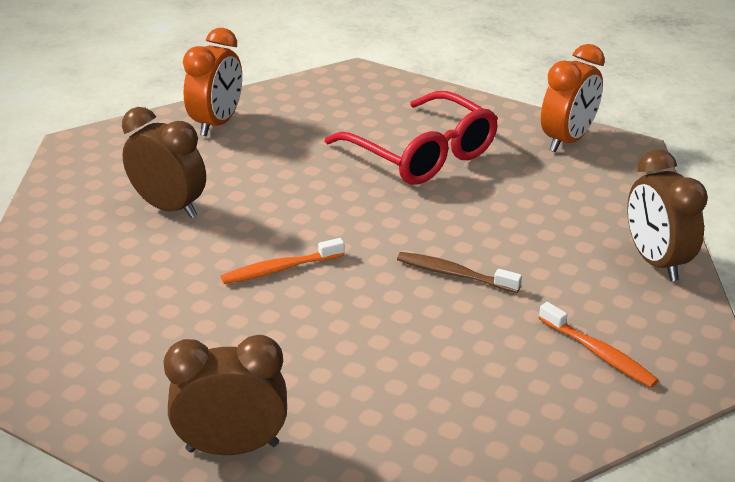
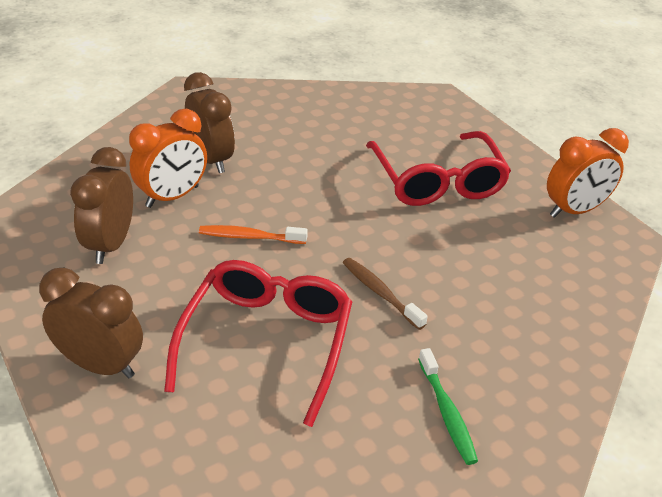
camera: 25 degrees right, 5 degrees up
orange clock [183,28,242,137] -> orange clock moved to [129,109,207,208]
orange toothbrush [539,302,659,388] -> green toothbrush [418,348,478,465]
brown clock [627,149,708,281] -> brown clock moved to [70,147,133,264]
none -> red glasses [164,260,352,427]

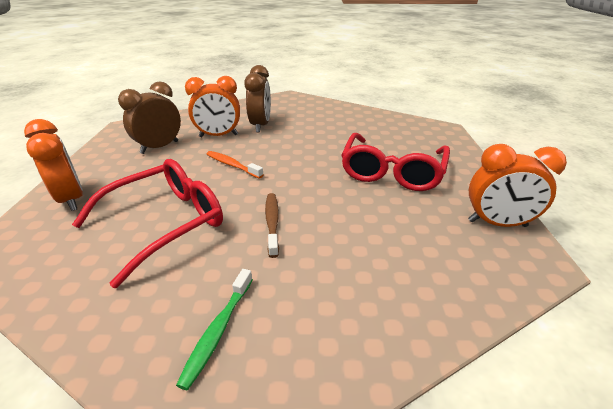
camera: 35 degrees right, 5 degrees down
brown clock [39,268,143,378] -> orange clock [24,119,83,211]

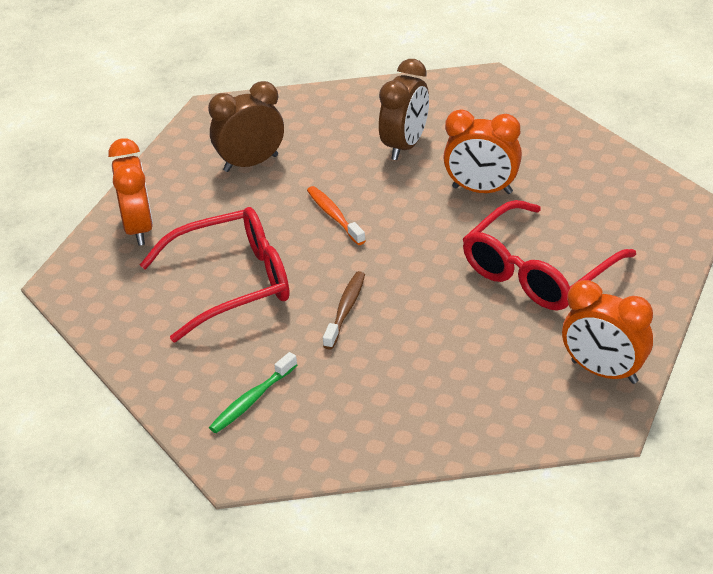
camera: 25 degrees right, 5 degrees up
orange clock [185,76,240,137] -> orange clock moved to [443,110,522,194]

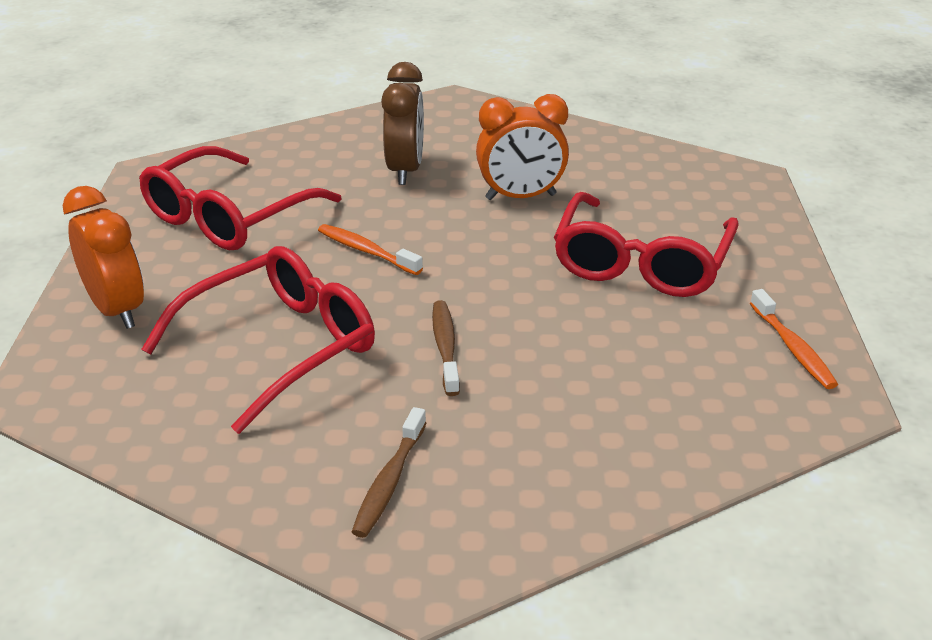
camera: 25 degrees left, 5 degrees down
brown clock [208,81,284,172] -> red glasses [139,146,342,250]
green toothbrush [209,352,297,433] -> brown toothbrush [352,407,426,538]
orange clock [562,280,653,384] -> orange toothbrush [750,289,838,389]

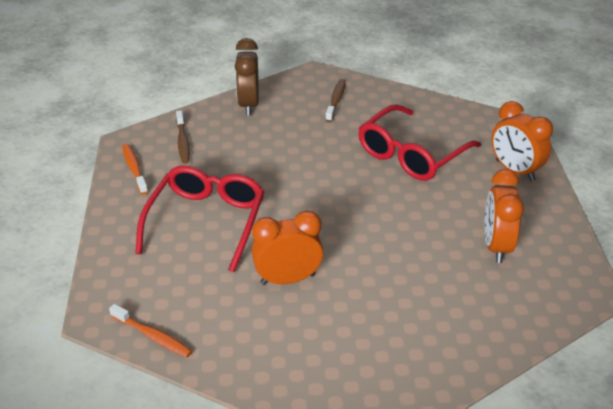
camera: 175 degrees right, 5 degrees up
red glasses [139,146,342,250] -> orange clock [485,169,524,263]
orange toothbrush [318,224,423,275] -> orange toothbrush moved to [109,304,192,357]
brown clock [381,62,424,185] -> brown clock moved to [235,38,259,115]
brown toothbrush [432,300,460,396] -> brown toothbrush moved to [176,110,190,164]

